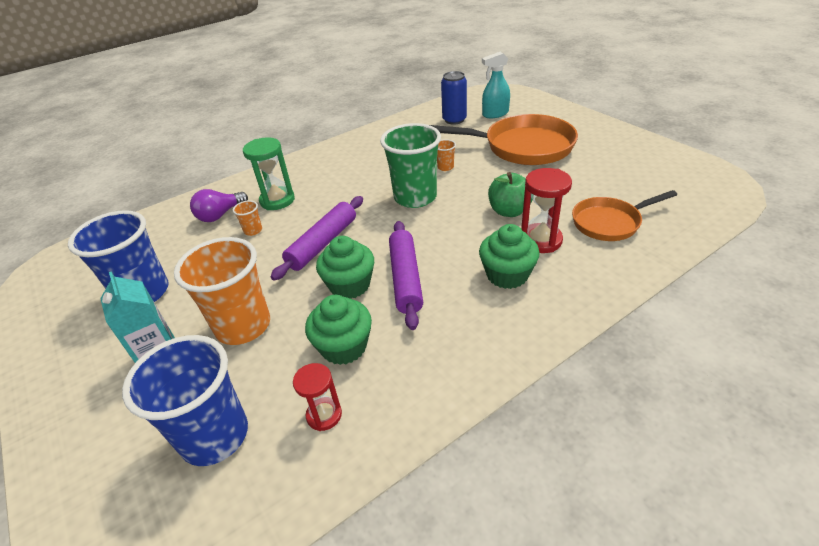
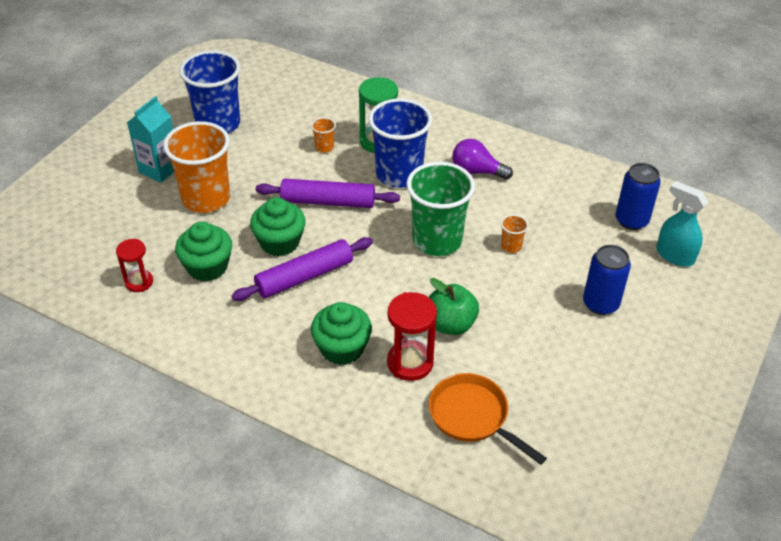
camera: 60 degrees right, 5 degrees up
blue cup [122,335,248,466] -> blue cup moved to [368,98,432,188]
purple light bulb [190,189,248,222] -> purple light bulb moved to [452,139,513,180]
orange pan [430,114,578,165] -> blue can [583,245,631,315]

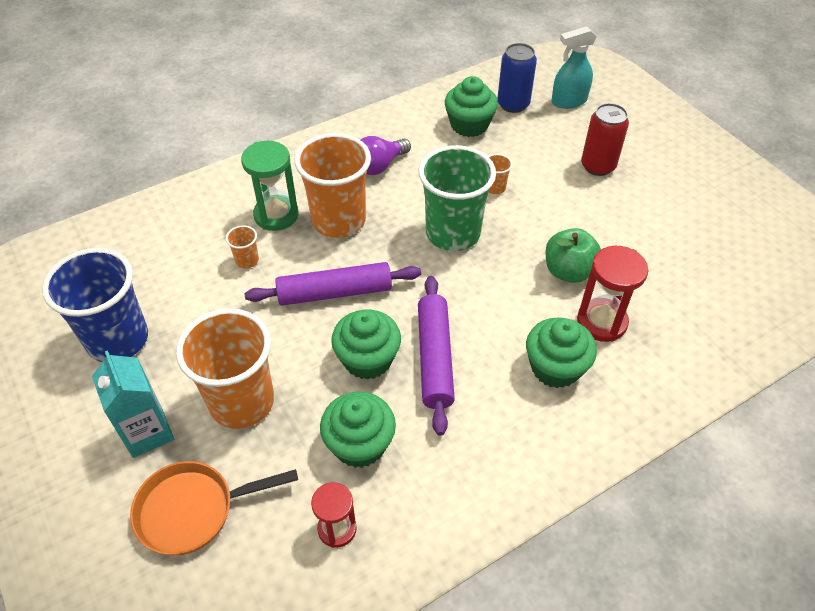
camera: 60 degrees left, 5 degrees up
purple rolling pin [256,179,400,208] -> purple rolling pin turned 45 degrees clockwise [245,262,421,306]
blue cup [368,98,432,188] -> orange cup [294,133,371,238]
orange pan [429,373,547,465] -> orange pan moved to [130,461,298,555]
blue can [583,245,631,315] -> red can [581,103,629,176]
none -> green cupcake [445,76,498,137]

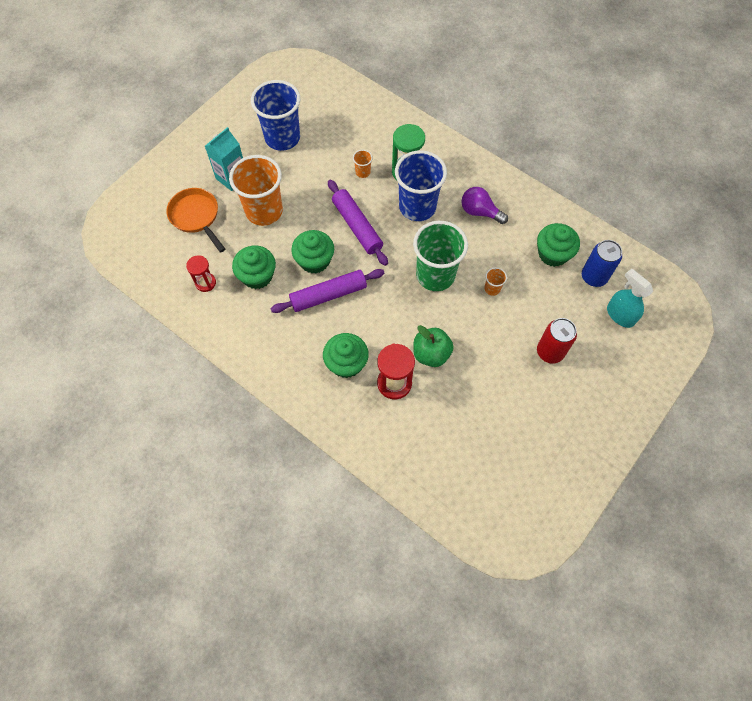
camera: 70 degrees right, 15 degrees up
orange cup [294,133,371,238] -> blue cup [395,150,447,221]

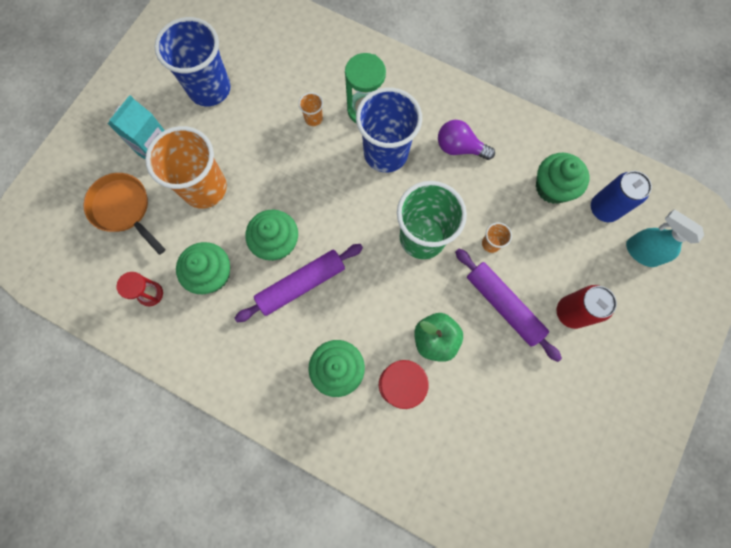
camera: 10 degrees left, 10 degrees up
purple rolling pin [328,180,388,266] -> purple rolling pin moved to [455,249,562,362]

